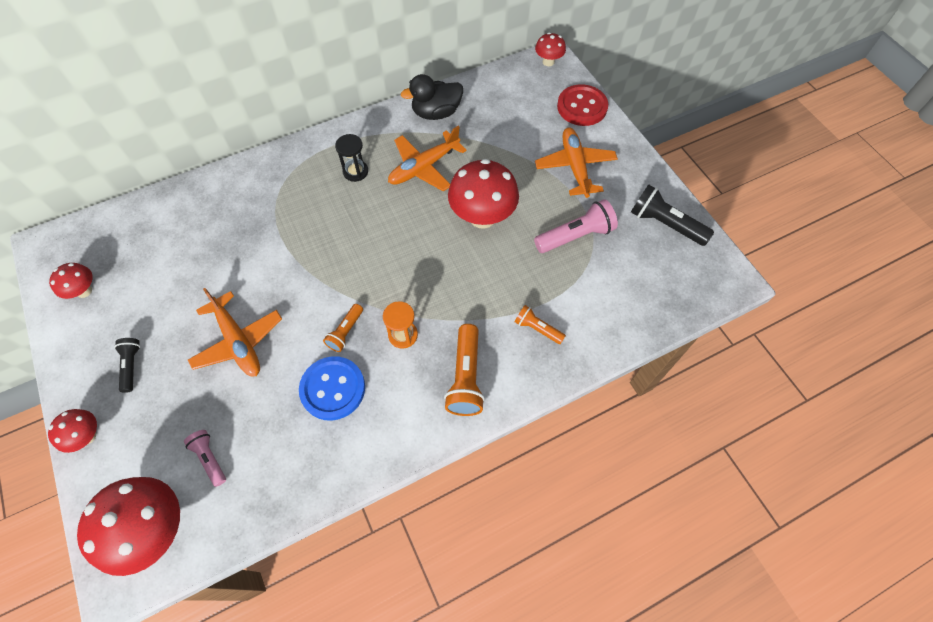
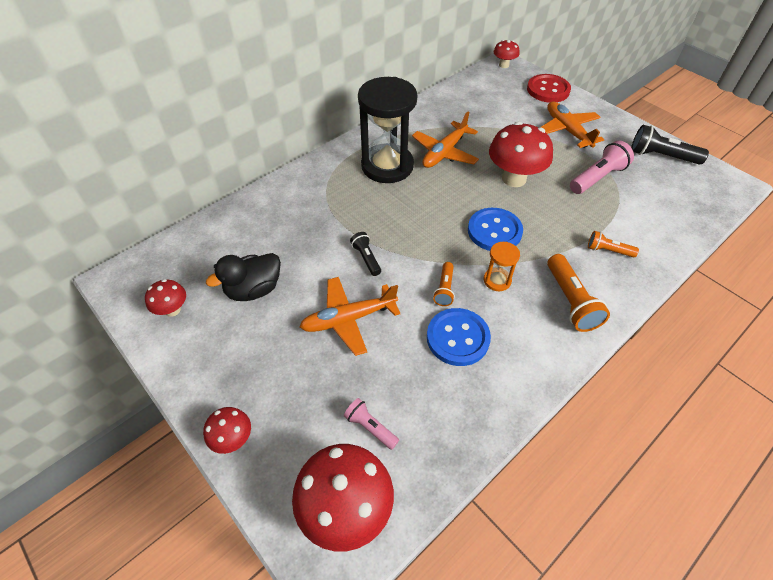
camera: 15 degrees left, 10 degrees down
black flashlight [114,338,140,393] -> black flashlight moved to [350,232,381,276]
orange plane [188,288,282,377] -> orange plane turned 120 degrees clockwise [300,277,400,356]
black hourglass [335,134,368,182] -> black hourglass [358,77,417,183], size x2.26
black duck [401,74,463,120] -> black duck moved to [206,253,281,301]
none -> blue button [468,208,523,251]

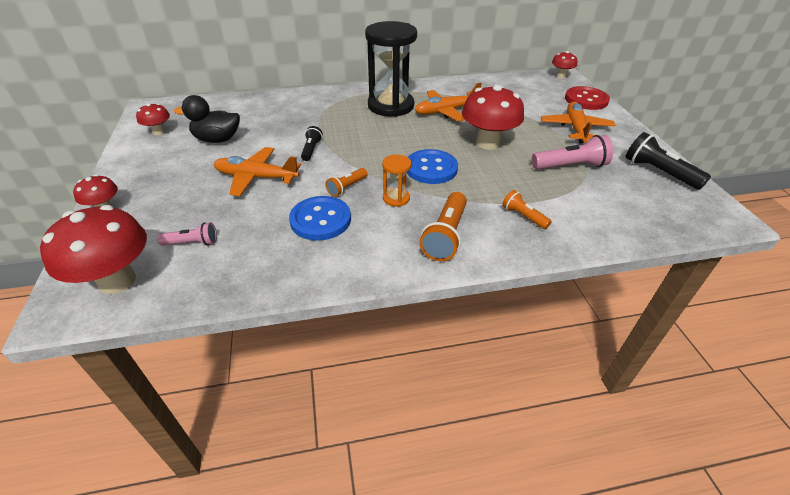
camera: 30 degrees right, 10 degrees down
pink flashlight [344,398,399,450] -> pink flashlight turned 105 degrees clockwise [157,222,217,246]

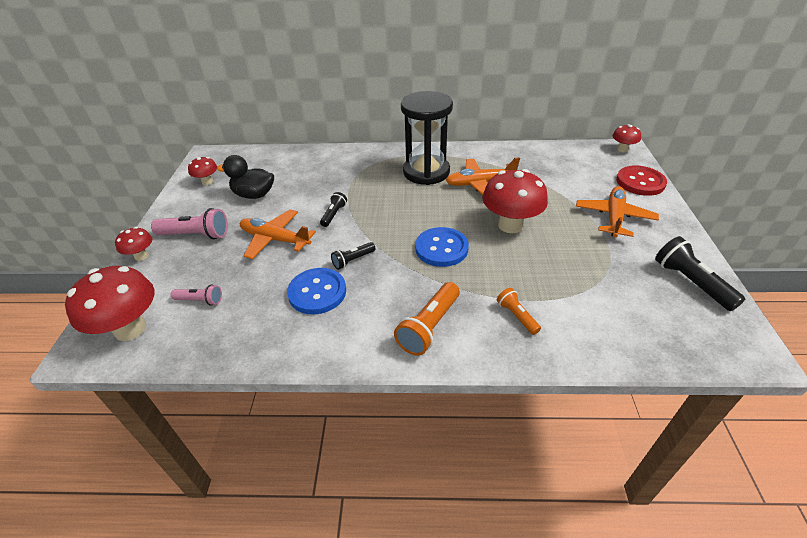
camera: 15 degrees right, 0 degrees up
orange flashlight [325,168,368,197] -> black flashlight [331,242,376,270]
orange hourglass [382,154,411,207] -> none
pink flashlight [532,135,613,170] -> pink flashlight moved to [151,208,228,239]

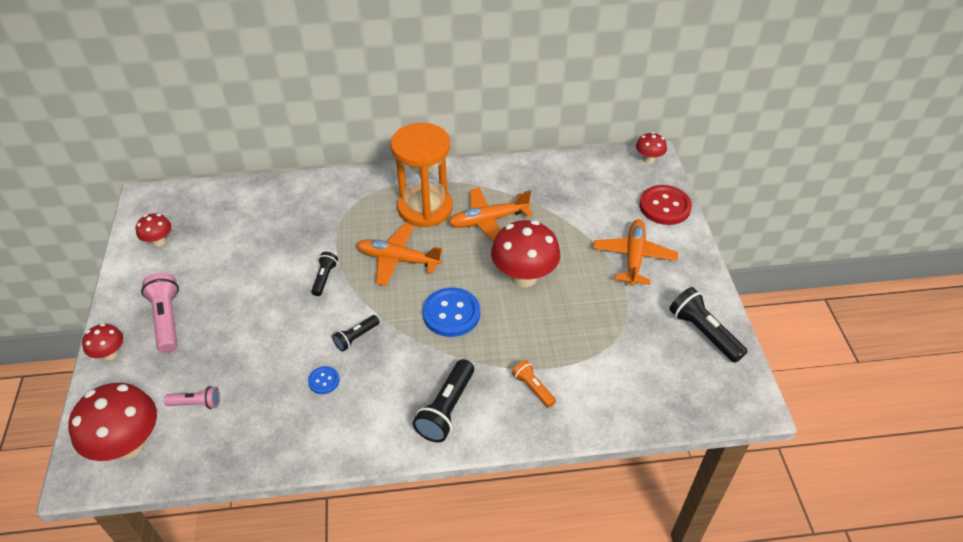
camera: 10 degrees left, 5 degrees up
pink flashlight [151,208,228,239] -> pink flashlight turned 105 degrees counterclockwise [141,273,179,353]
black duck [217,155,274,199] -> none
orange plane [240,209,316,259] -> orange plane moved to [356,224,443,286]
blue button [287,268,346,314] -> blue button [308,366,340,394], size x0.50
orange flashlight [394,282,460,356] -> black flashlight [413,359,474,442]
black hourglass [401,91,453,185] -> orange hourglass [390,123,453,227]

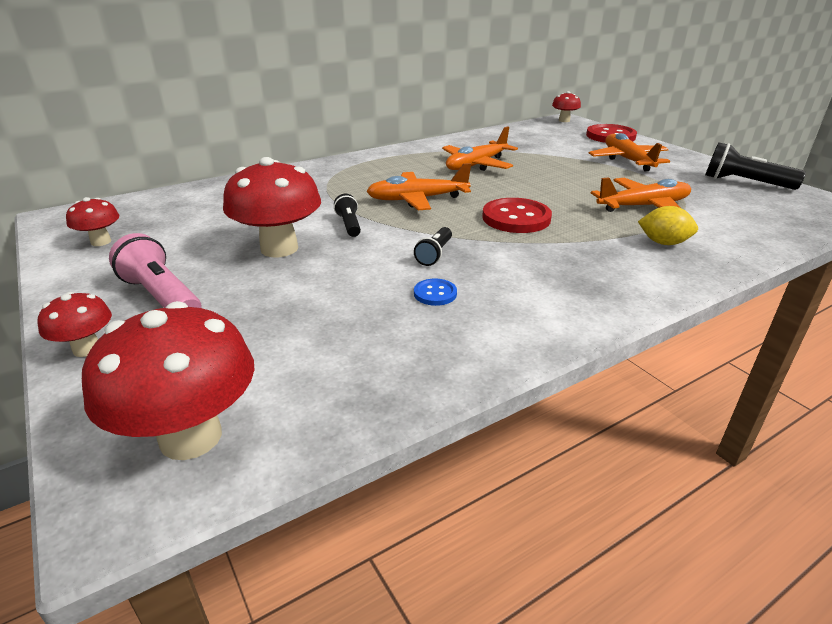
camera: 25 degrees left, 15 degrees down
pink flashlight [164,386,220,409] -> none
orange hourglass [390,123,453,227] -> none
black flashlight [413,359,474,442] -> none
blue button [423,288,480,337] -> red button [482,198,552,233]
red mushroom [491,220,560,287] -> red mushroom moved to [223,157,321,257]
orange flashlight [512,360,556,408] -> yellow lemon [638,206,698,245]
none -> orange plane [591,177,691,212]

